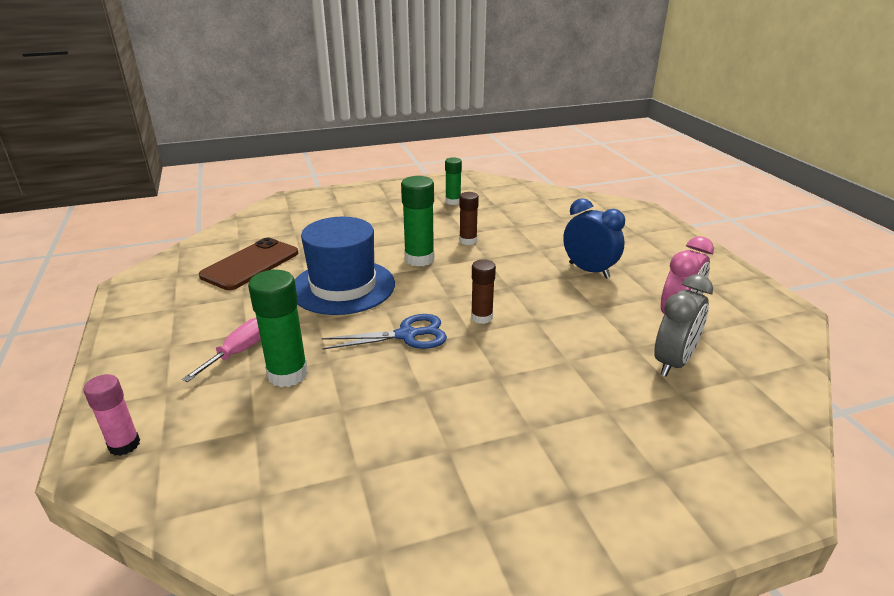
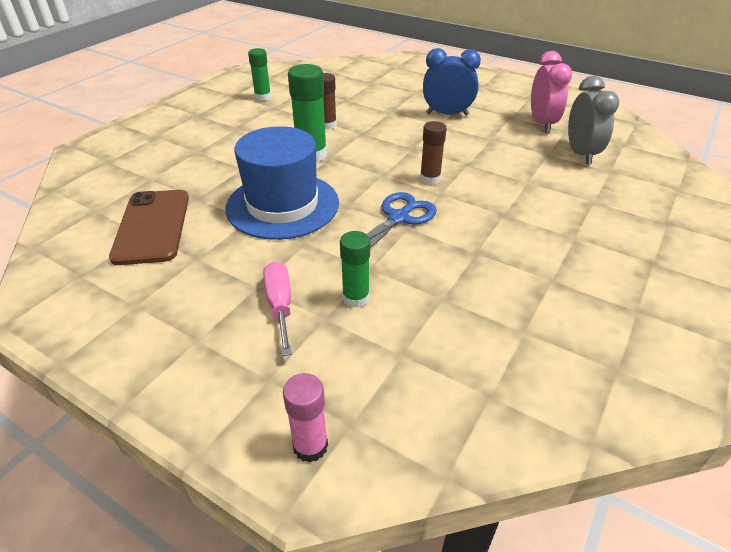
camera: 40 degrees left, 10 degrees up
green glue stick [248,270,308,387] -> green glue stick [340,231,370,308], size x0.63

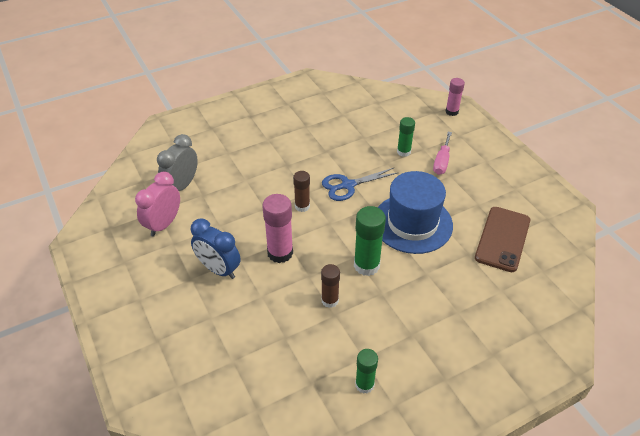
camera: 150 degrees left, 5 degrees up
none -> pink glue stick [262,194,293,263]

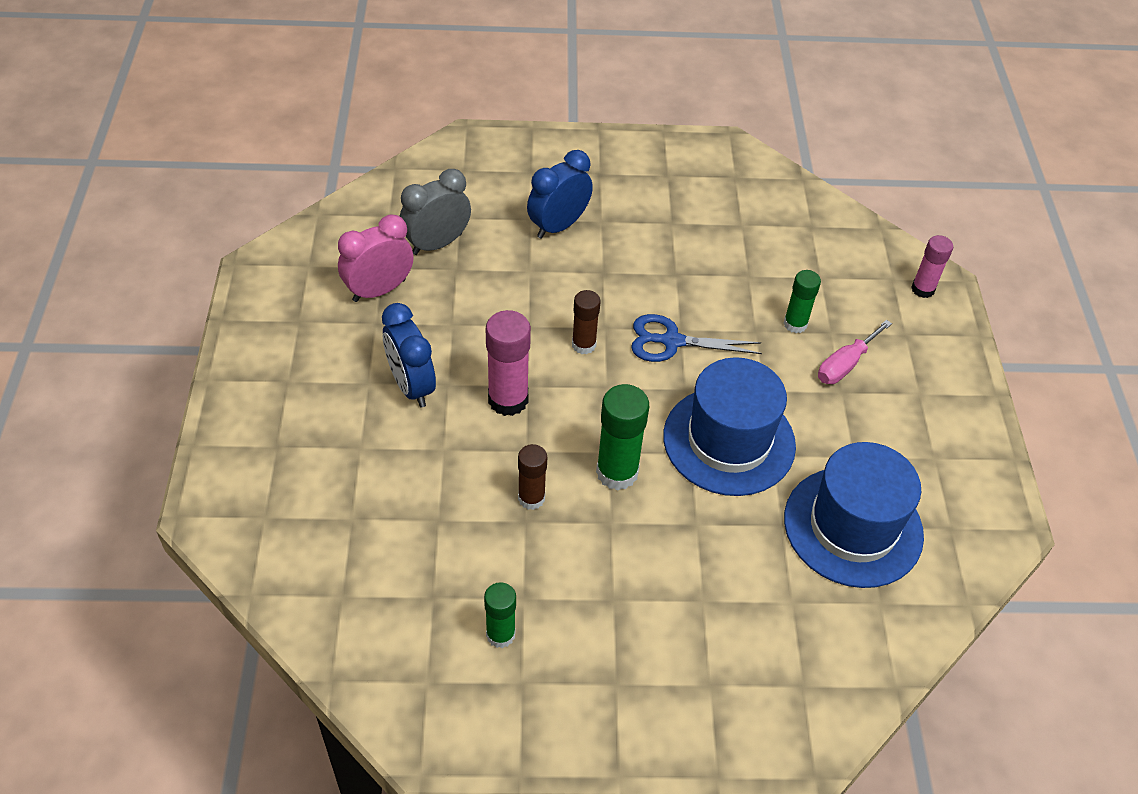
camera: 25 degrees right, 5 degrees up
brown phone [475,207,530,272] -> blue hat [784,442,924,588]
none -> blue clock [527,150,593,239]

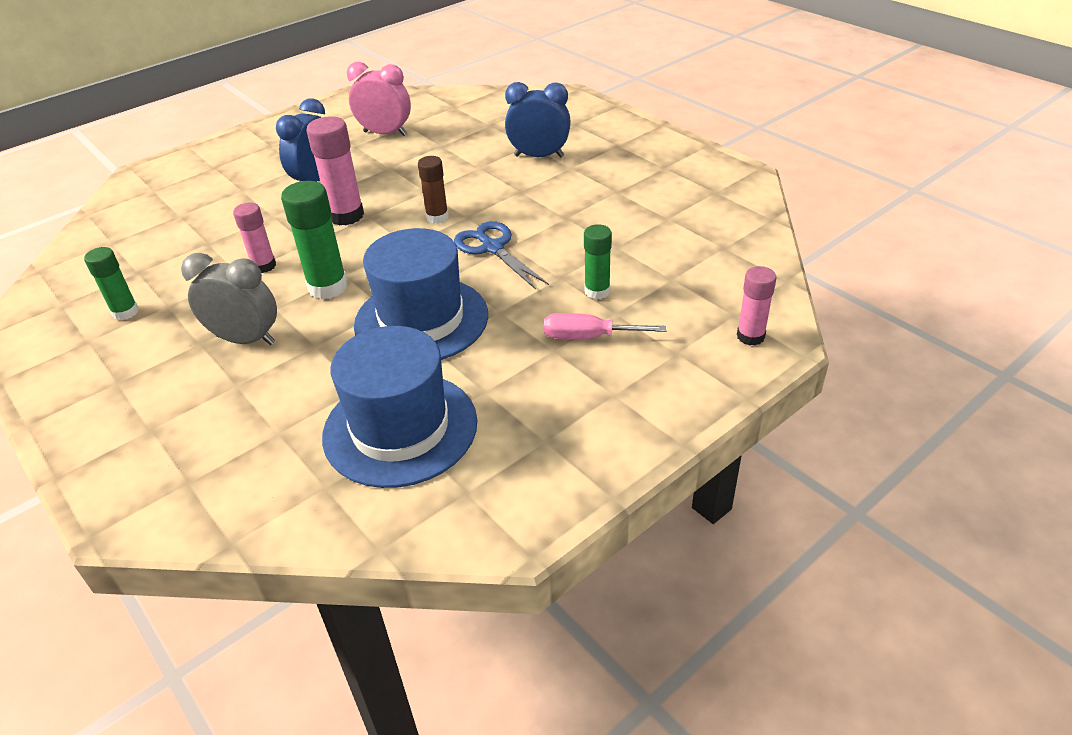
camera: 55 degrees right, 10 degrees down
grey clock [400,169,471,255] -> grey clock moved to [181,253,277,345]
brown glue stick [518,444,547,510] -> pink glue stick [233,202,276,273]

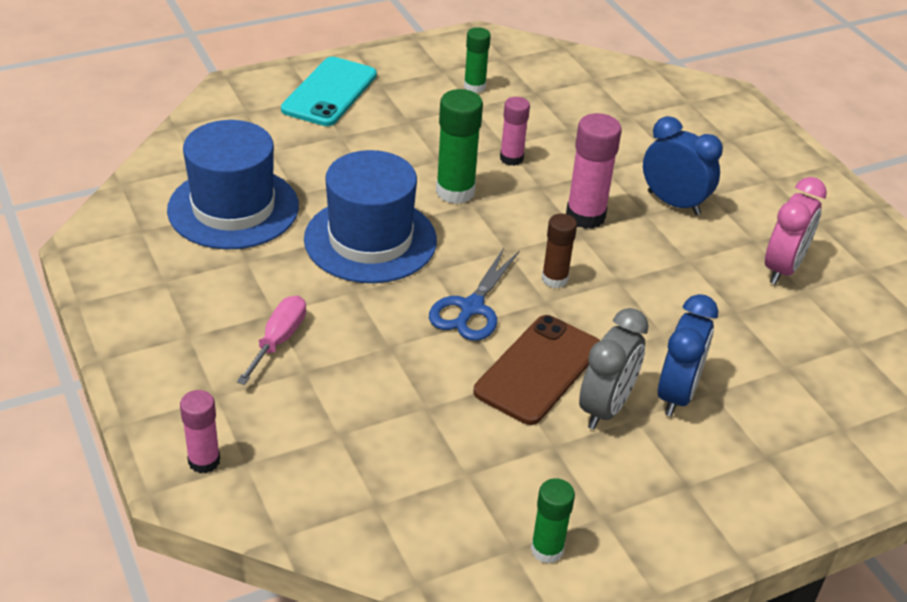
camera: 100 degrees right, 0 degrees up
grey clock [181,253,277,345] -> grey clock moved to [579,308,649,430]
blue scissors [454,221,549,290] -> blue scissors turned 135 degrees clockwise [429,248,519,341]
green glue stick [584,224,612,299] -> green glue stick moved to [531,478,575,563]
none -> turquoise phone [281,57,377,126]
none -> brown phone [473,315,600,425]

